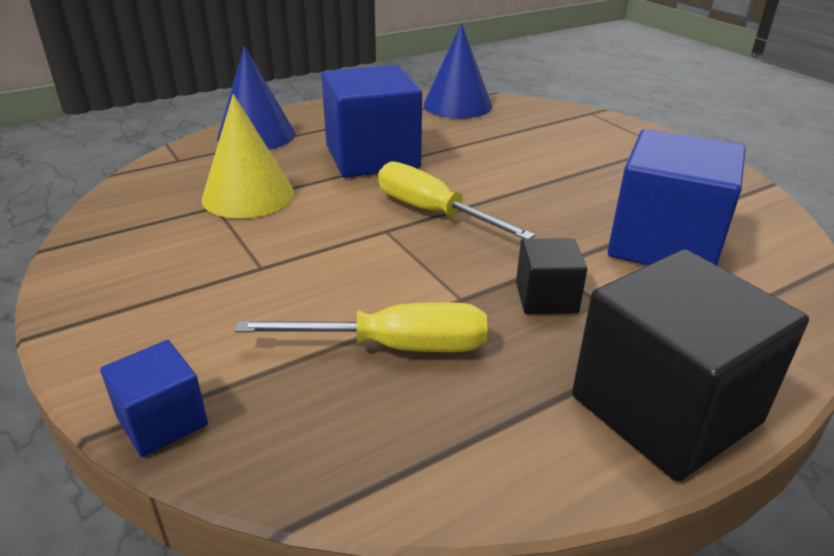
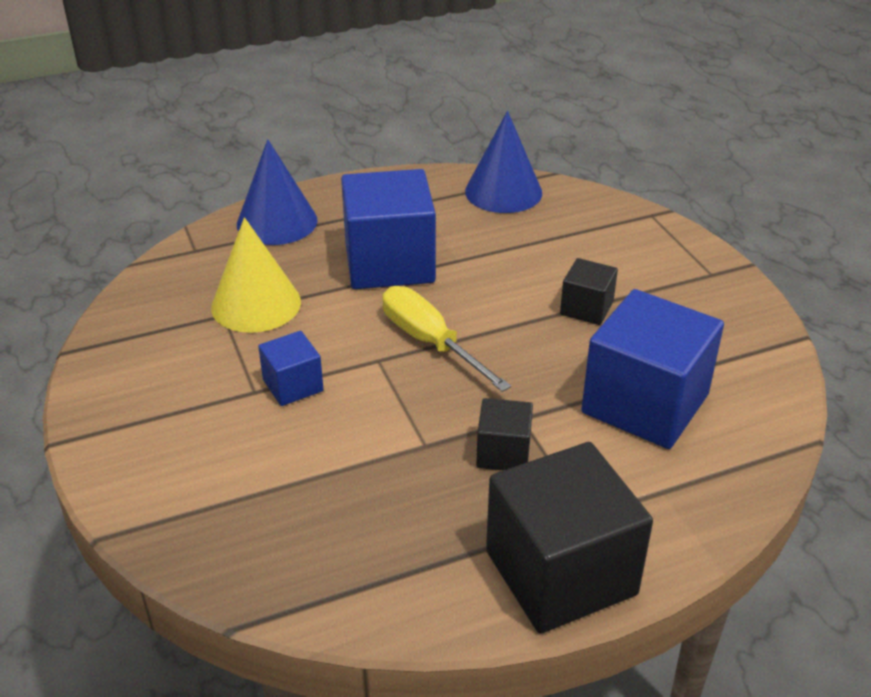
camera: 10 degrees right, 5 degrees up
blue cube [100,340,208,457] -> blue cube moved to [258,331,324,406]
yellow screwdriver [234,302,487,352] -> none
none -> black cube [560,258,618,325]

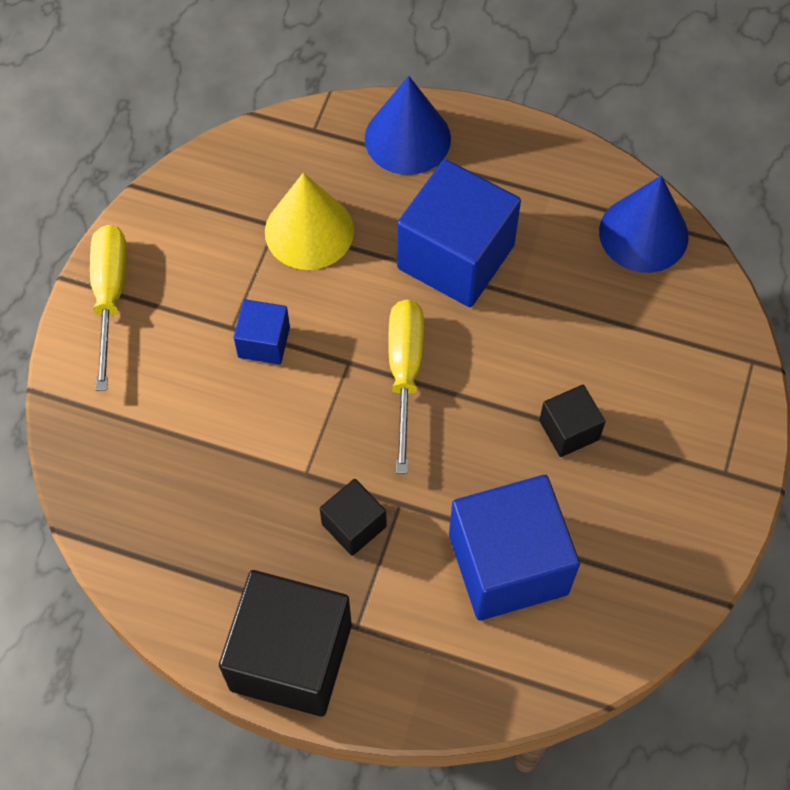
camera: 40 degrees right, 25 degrees up
none -> yellow screwdriver [90,225,127,391]

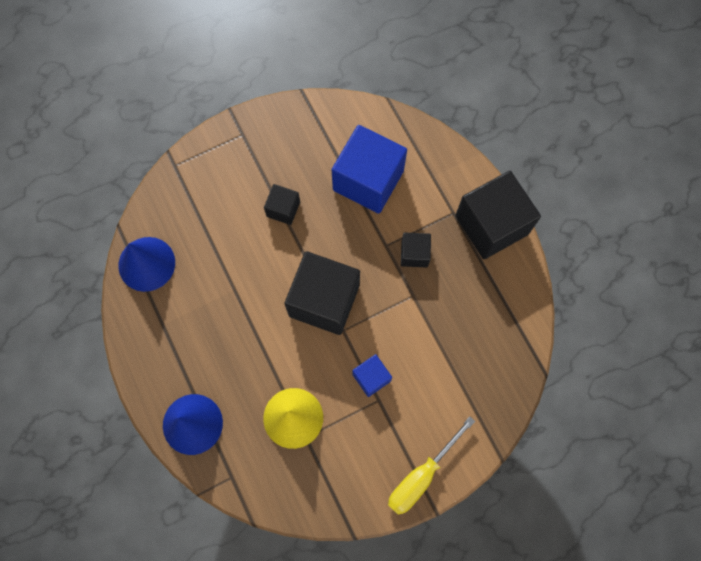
camera: 135 degrees left, 10 degrees up
yellow screwdriver [388,300,424,474] -> black cube [284,251,360,335]
blue cube [397,159,521,307] -> none

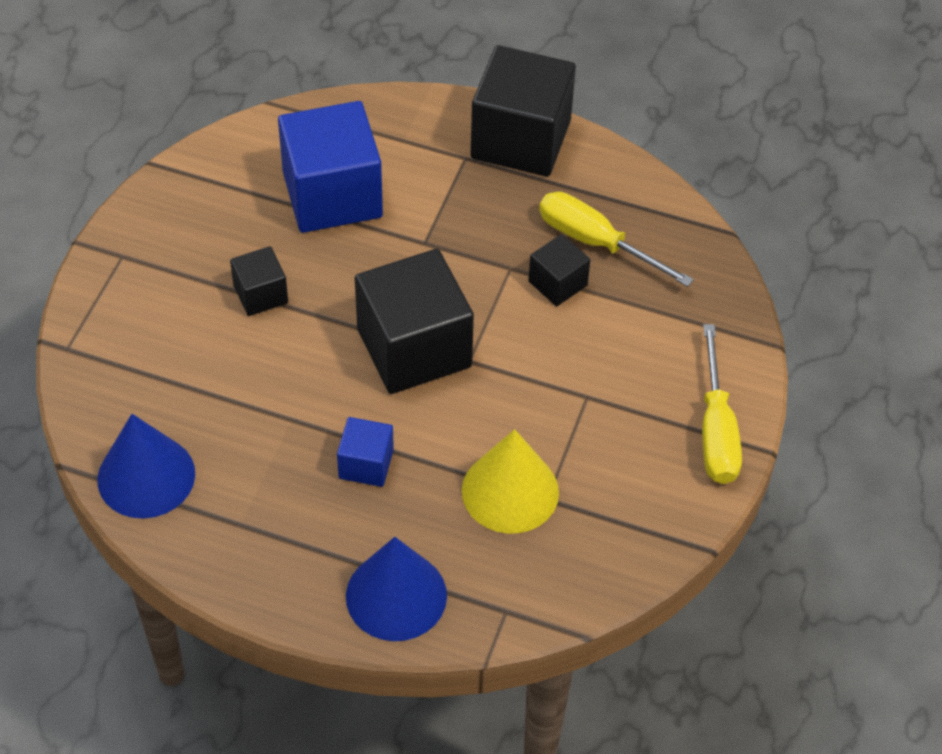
camera: 45 degrees left, 20 degrees down
blue cube [352,354,392,397] -> blue cube moved to [337,417,394,487]
black cube [401,233,431,268] -> black cube moved to [528,234,590,306]
none -> yellow screwdriver [539,192,694,287]

